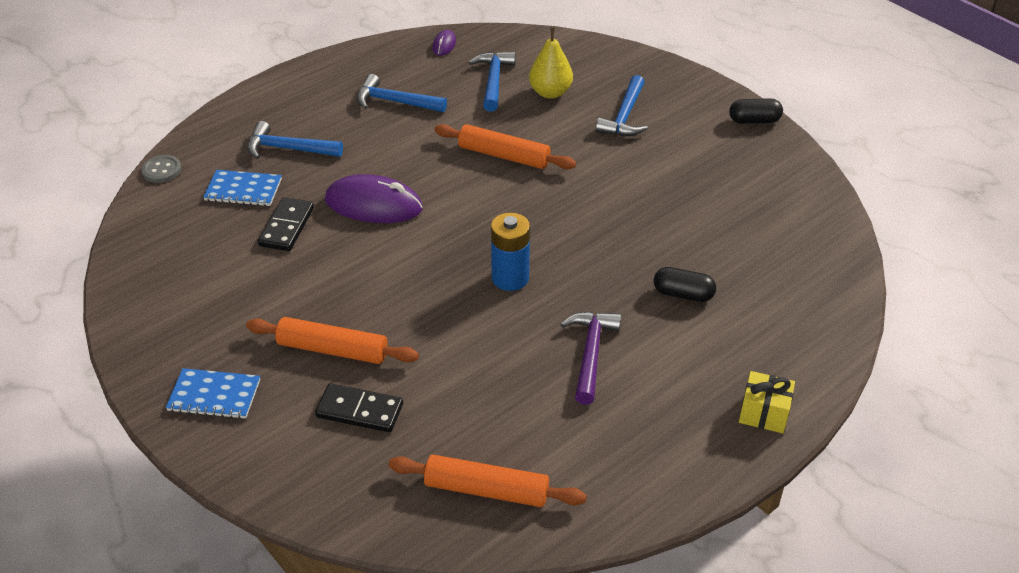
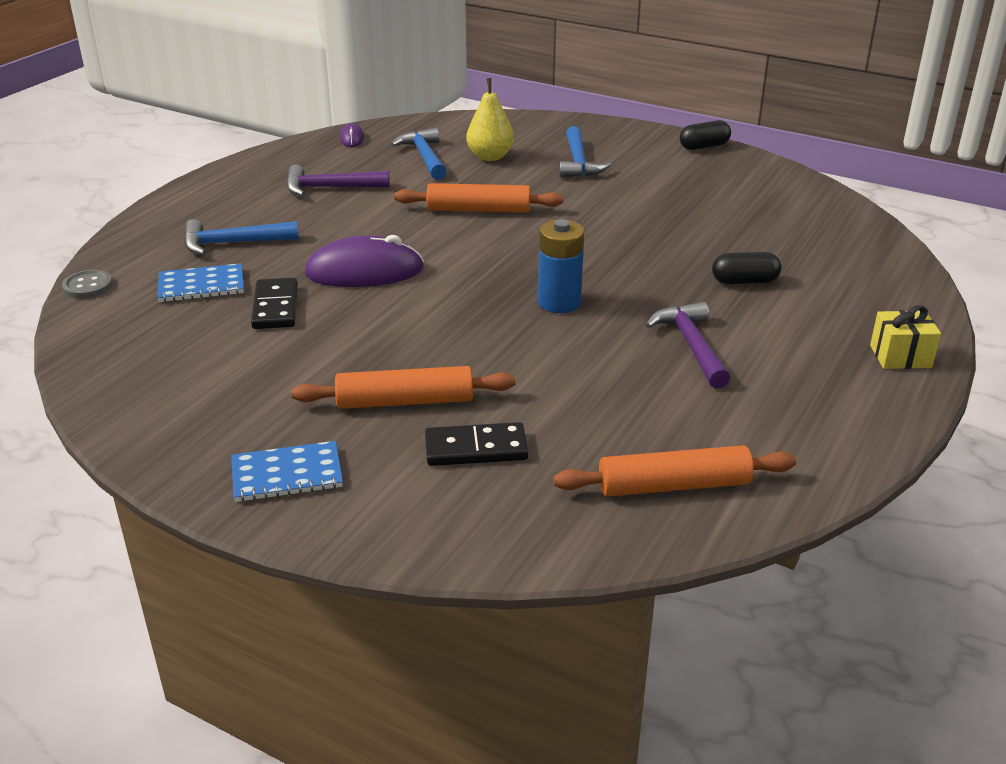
camera: 20 degrees left, 10 degrees down
blue hammer [357,74,447,112] -> purple hammer [286,164,390,196]

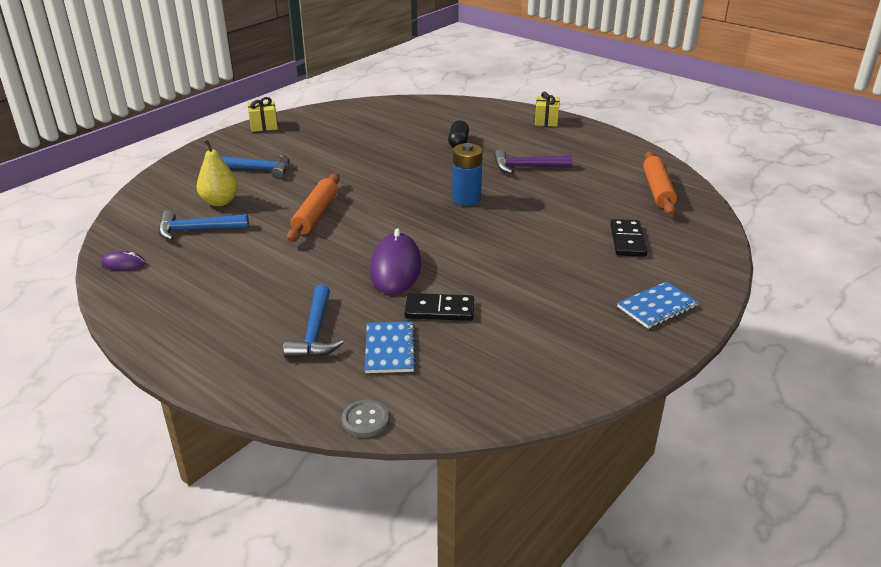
camera: 80 degrees left, 0 degrees up
blue notebook [232,441,343,502] -> blue notebook turned 60 degrees clockwise [617,281,699,329]
purple hammer [286,164,390,196] -> none
orange rolling pin [291,366,516,409] -> none
black capsule [680,120,731,150] -> yellow gift [248,97,278,132]

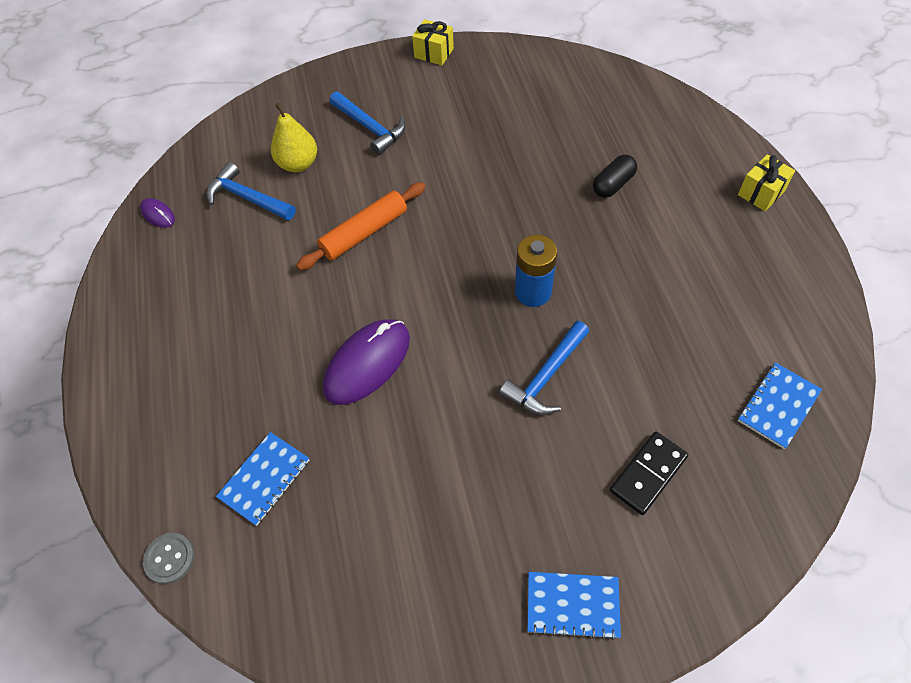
camera: 40 degrees right, 25 degrees up
blue hammer [283,285,344,358] -> blue hammer moved to [499,321,590,415]
black domino [405,293,474,321] -> none
purple hammer [494,149,573,174] -> none
orange rolling pin [643,151,677,215] -> blue notebook [738,362,822,449]

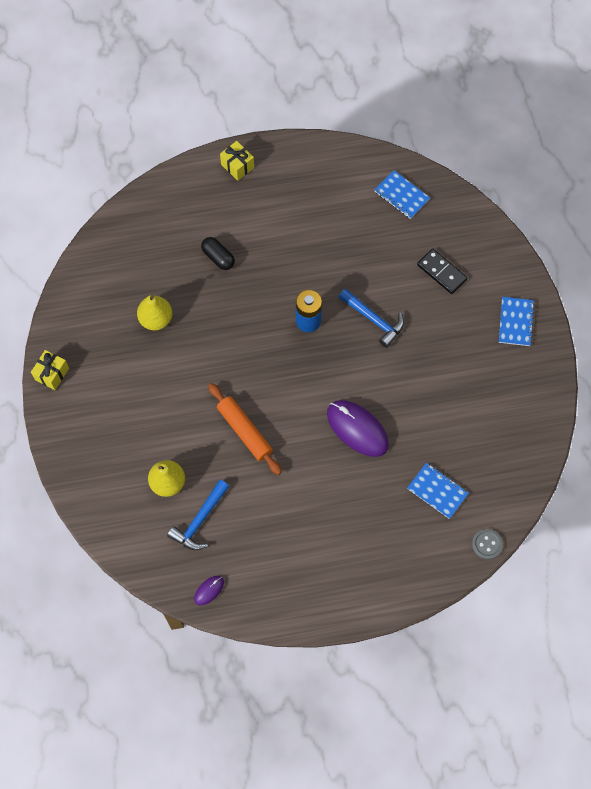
camera: 90 degrees left, 10 degrees up
blue hammer [330,92,406,155] -> none
none -> yellow pear [137,295,172,330]

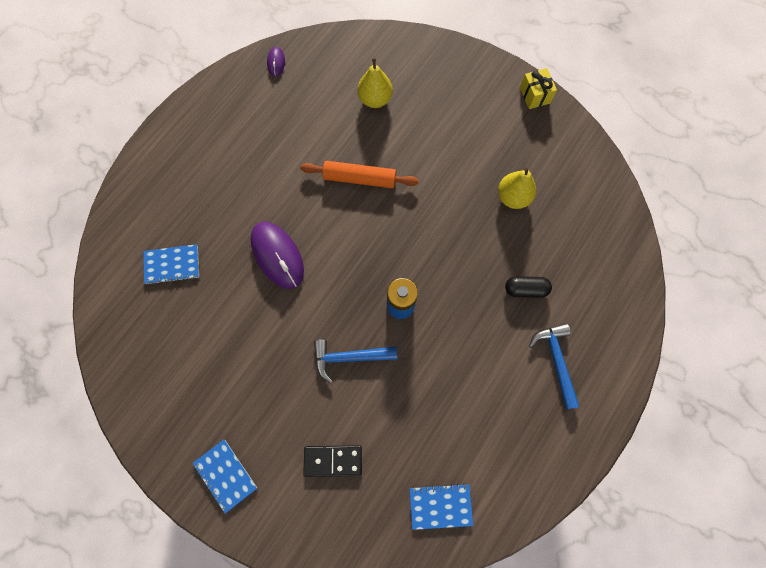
camera: 135 degrees right, 5 degrees up
blue hammer [167,480,229,550] -> blue hammer moved to [529,323,580,410]
yellow gift [220,141,254,181] -> none
purple mouse [327,400,389,457] -> purple mouse turned 60 degrees clockwise [251,222,304,289]
grey button [472,529,503,559] -> none

